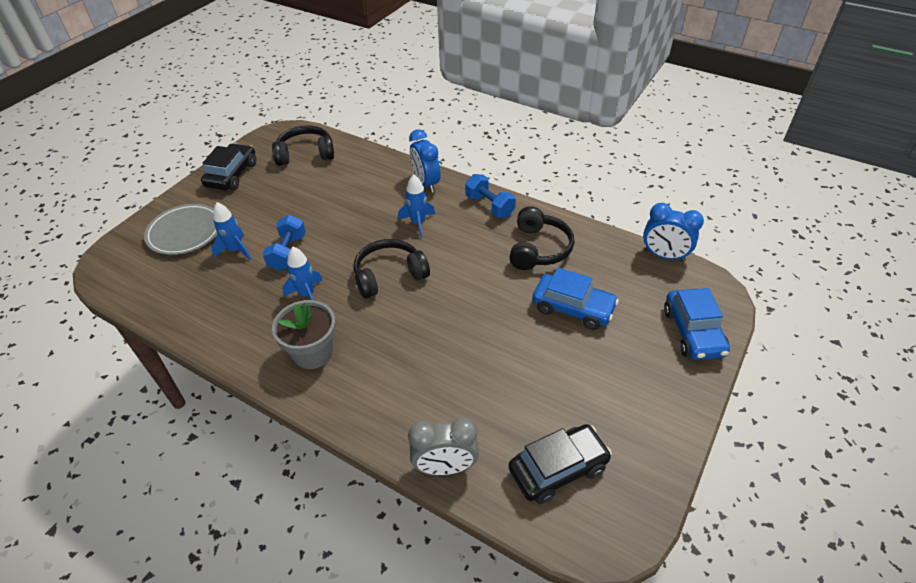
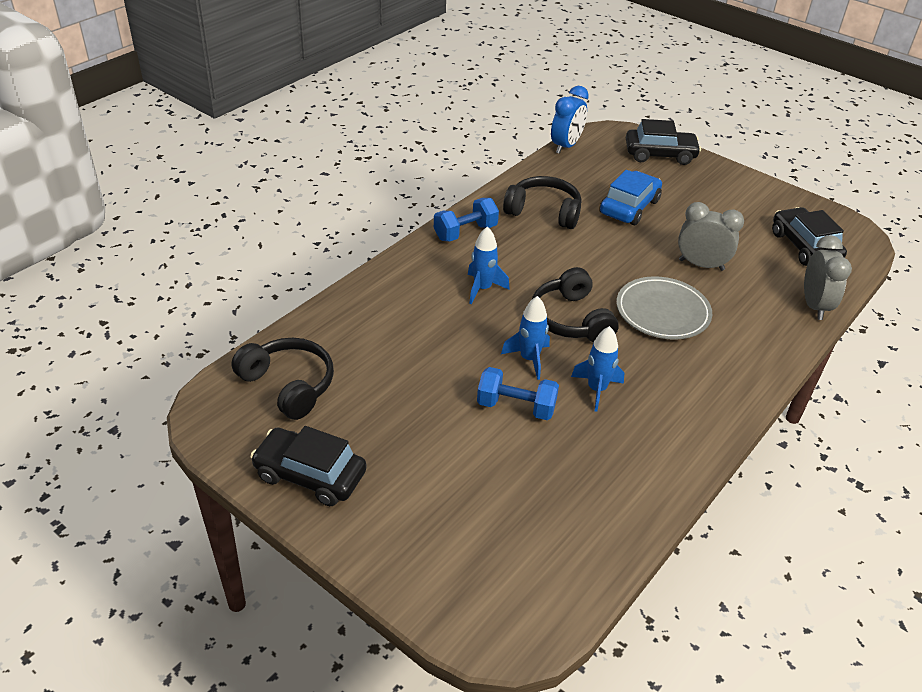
camera: 85 degrees left, 5 degrees down
grey plate [144,204,217,255] -> grey plate moved to [616,276,712,340]
blue rocket [211,202,251,260] -> blue rocket moved to [501,296,550,380]
black headphones [272,125,334,166] -> black headphones turned 135 degrees clockwise [231,338,334,420]
grey flower pot [272,300,336,369] -> none
blue clock [409,129,440,193] -> none
blue car [664,288,730,360] -> black car [626,119,701,165]
none -> grey clock [678,202,744,271]

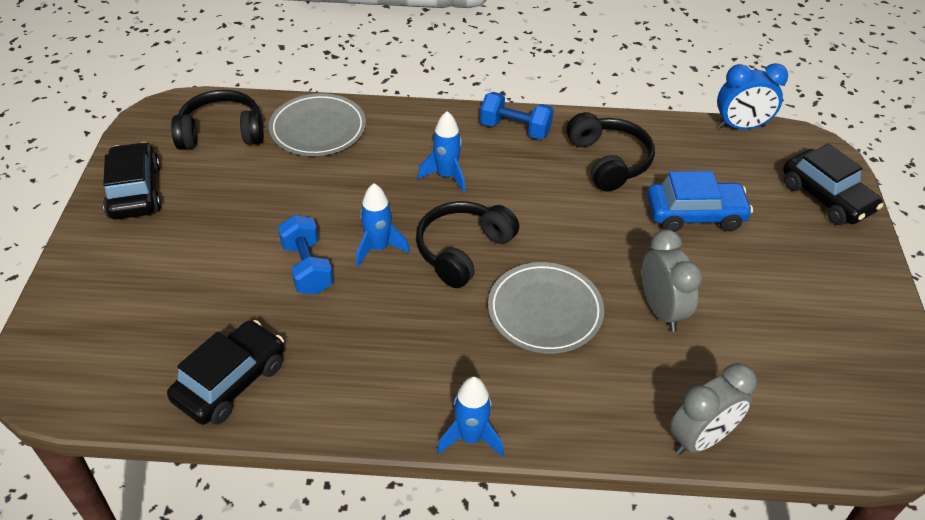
camera: 55 degrees right, 5 degrees up
black headphones [231,338,334,420] -> black headphones turned 105 degrees counterclockwise [171,90,264,150]
blue rocket [571,326,624,412] -> blue rocket moved to [437,377,504,457]
black car [772,207,847,266] -> black car moved to [167,320,284,425]
none -> grey plate [269,93,366,156]

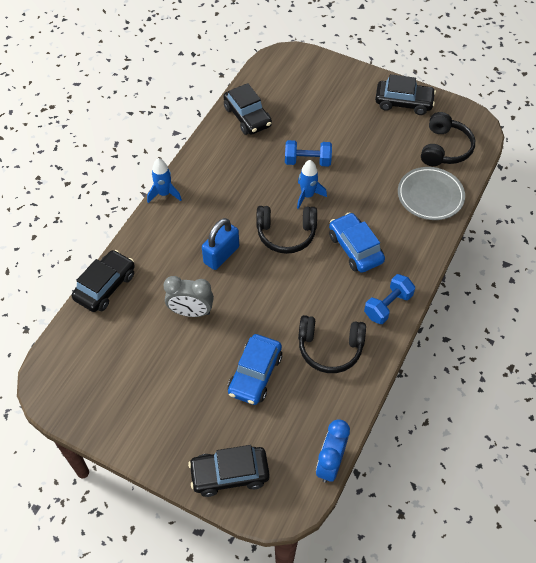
camera: 115 degrees right, 10 degrees up
black headphones [416,201,519,288] -> black headphones turned 120 degrees clockwise [256,206,317,254]
blue rocket [418,111,465,193] -> blue car [329,212,385,273]
grey plate [488,262,604,354] -> blue padlock [202,218,239,270]
grey clock [670,363,757,455] -> black car [72,250,135,312]

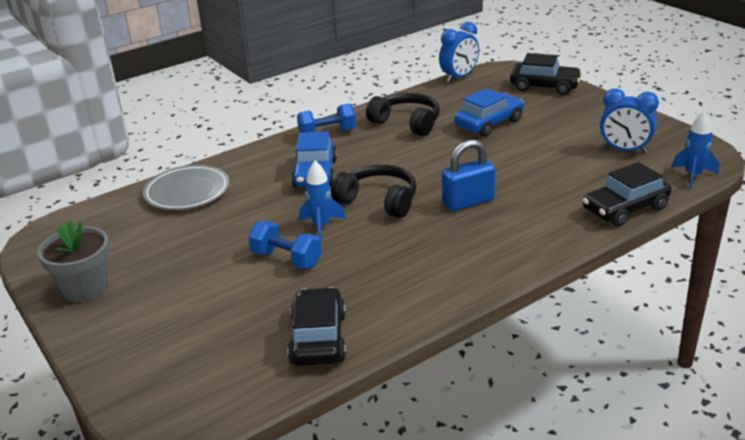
camera: 150 degrees left, 25 degrees down
blue rocket [147,158,182,203] -> blue rocket moved to [672,111,719,189]
grey clock [164,276,214,317] -> none
black car [375,74,436,115] -> grey flower pot [37,220,110,302]
black headphones [421,112,475,166] -> none
none -> blue clock [600,88,659,153]

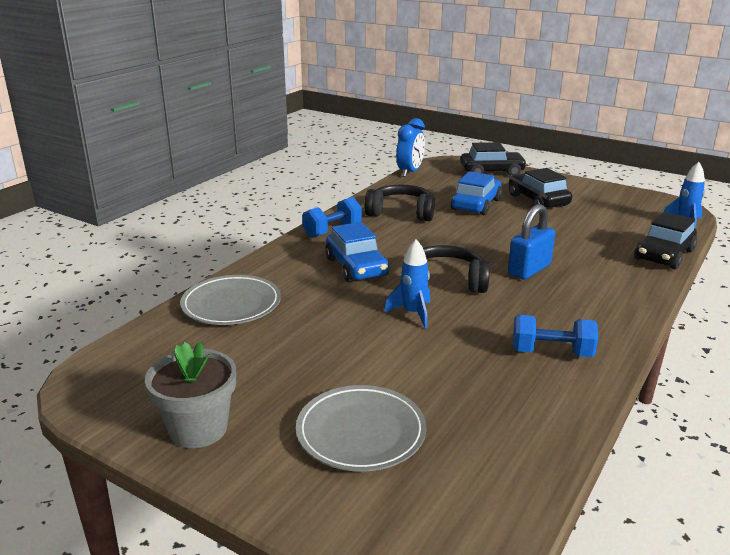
camera: 25 degrees left, 5 degrees down
blue dumbbell [248,221,322,269] -> blue dumbbell moved to [513,315,598,357]
black car [288,287,346,366] -> black car moved to [509,168,572,208]
blue clock [600,88,659,153] -> none
none -> grey plate [296,385,427,472]

